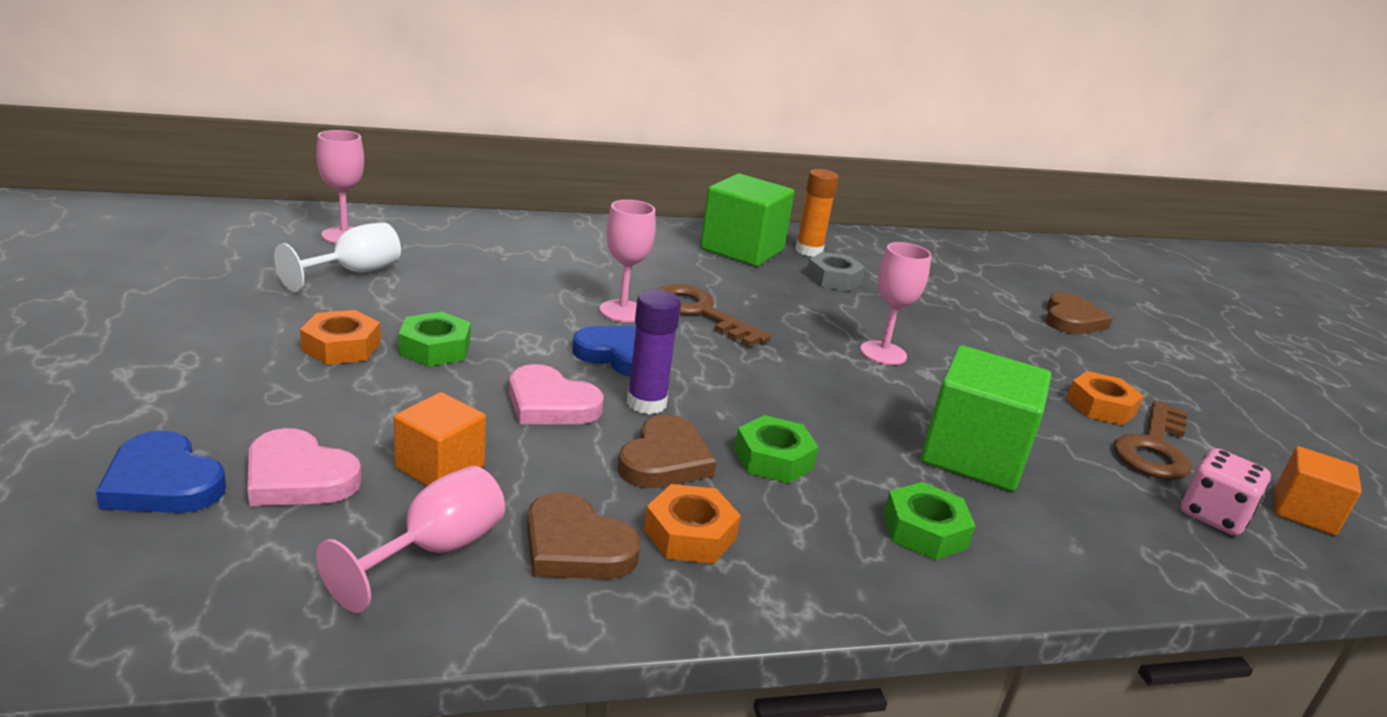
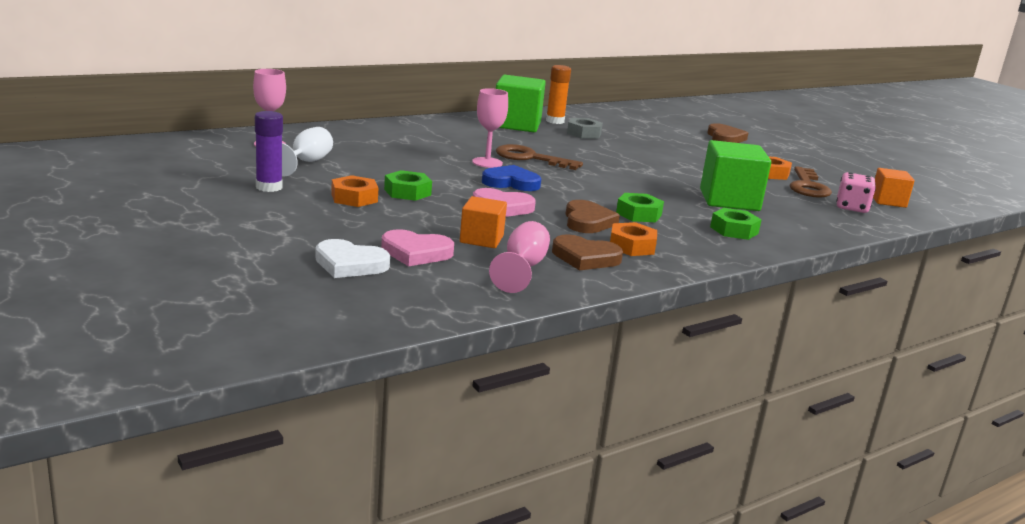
camera: 20 degrees left, 5 degrees down
blue heart [96,430,226,513] -> white heart [315,239,390,278]
purple glue stick [627,290,681,415] -> purple glue stick moved to [255,111,283,192]
pink goblet [860,242,931,365] -> none

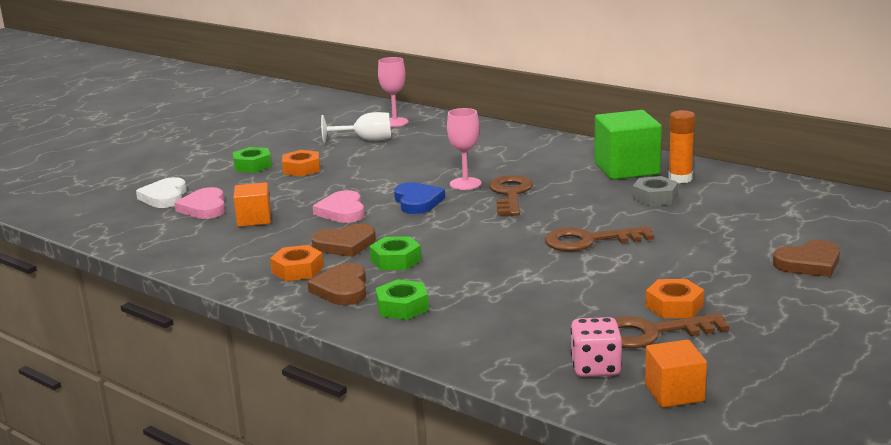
camera: 75 degrees right, 0 degrees up
purple glue stick [255,111,283,192] -> none
green nut [384,170,432,201] -> green nut moved to [233,147,272,173]
pink goblet [489,221,550,293] -> none
brown heart [552,234,623,270] -> brown heart moved to [307,263,366,305]
green cube [700,140,771,211] -> none
none -> brown key [545,226,654,251]

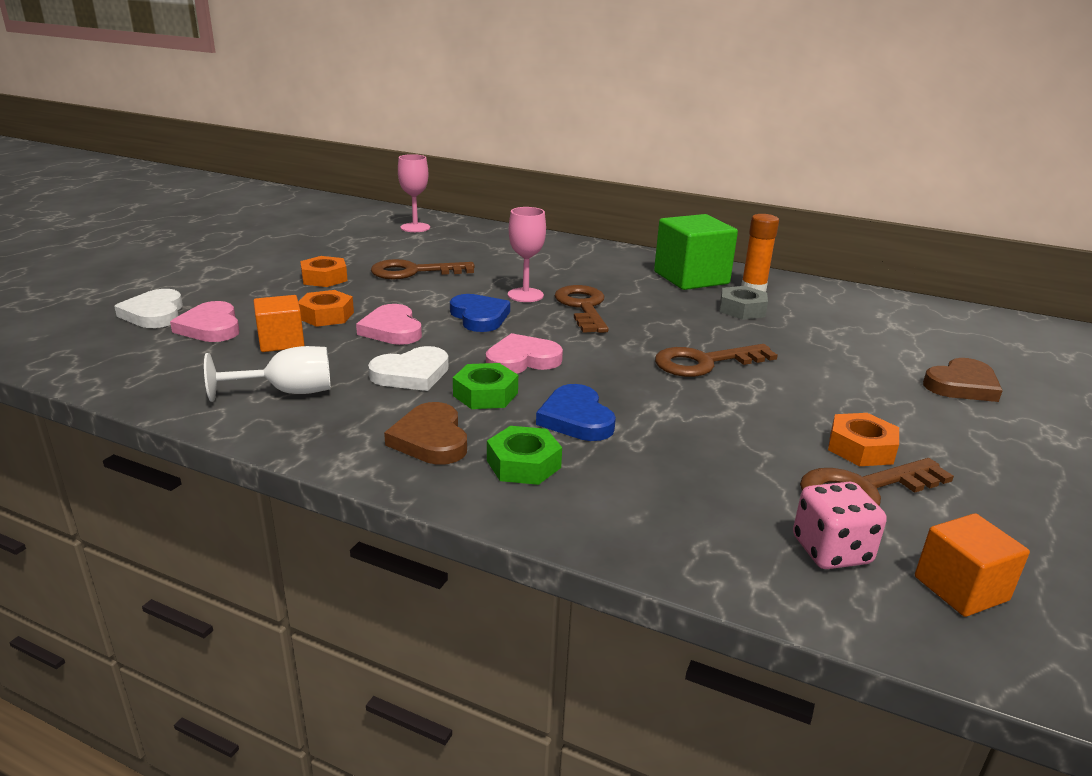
camera: 15 degrees left, 5 degrees up
green nut [233,147,272,173] -> none
orange nut [270,245,324,281] -> orange nut moved to [298,290,354,327]
brown heart [311,223,376,257] -> white heart [368,346,449,391]
white goblet [321,112,391,143] -> white goblet moved to [204,346,331,402]
none -> brown key [371,259,475,279]
none -> pink heart [486,333,563,374]
none -> blue heart [536,384,616,441]

